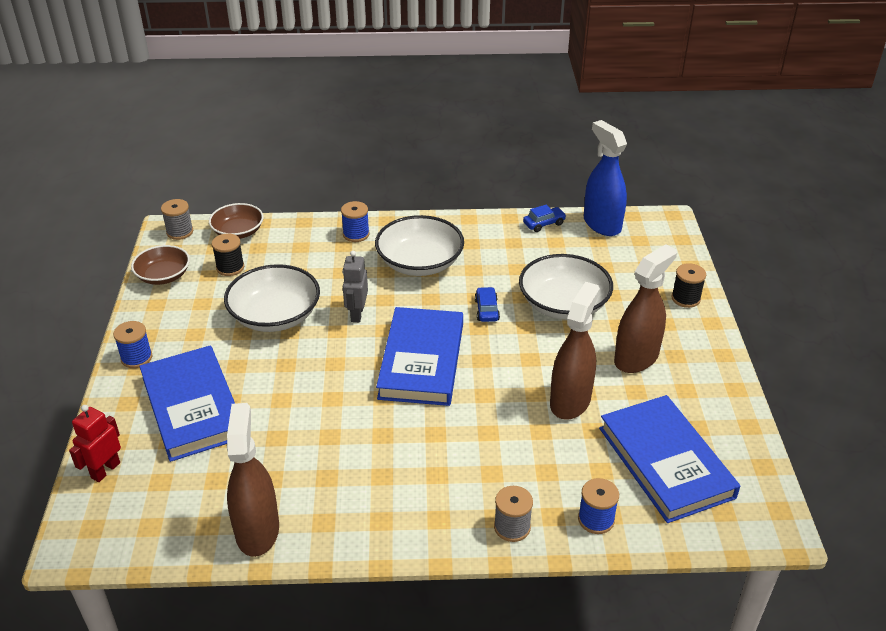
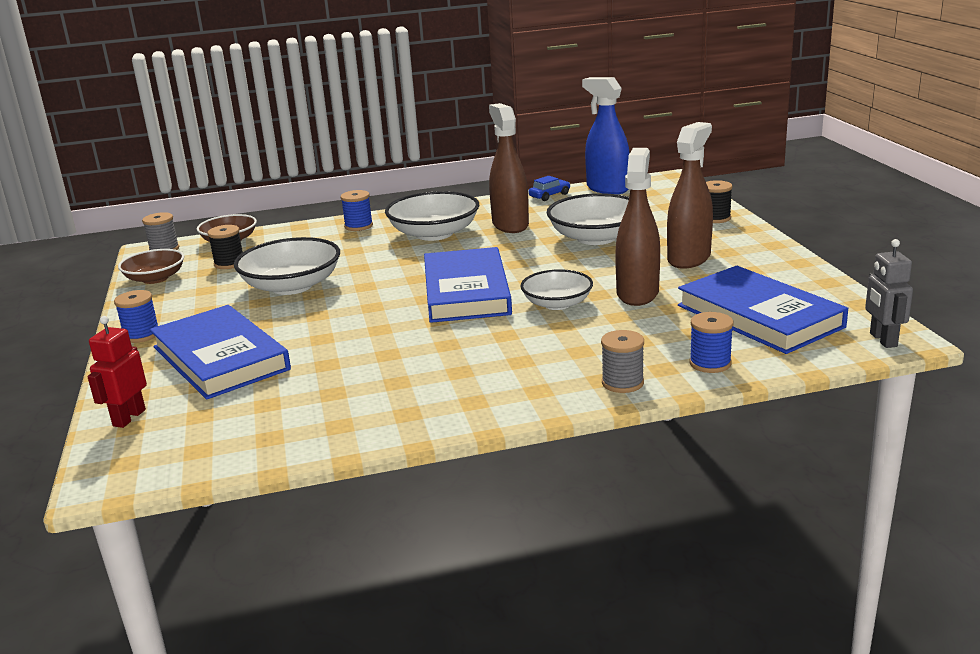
camera: 10 degrees left, 15 degrees down
brown spray bottle [227,403,279,557] -> brown spray bottle moved to [489,103,529,233]
grey robot [342,251,368,322] -> grey robot moved to [865,239,913,348]
blue car [475,287,500,322] -> none
none -> white bowl [520,269,593,310]

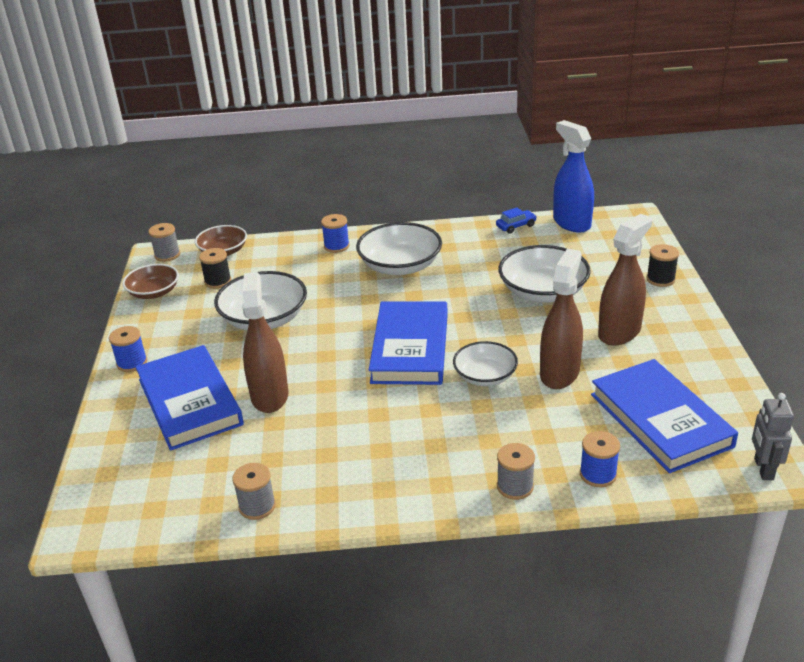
camera: 10 degrees right, 10 degrees up
red robot [87,316,147,428] -> none
brown spray bottle [489,103,529,233] -> brown spray bottle moved to [242,272,289,413]
none -> grey spool [232,463,276,520]

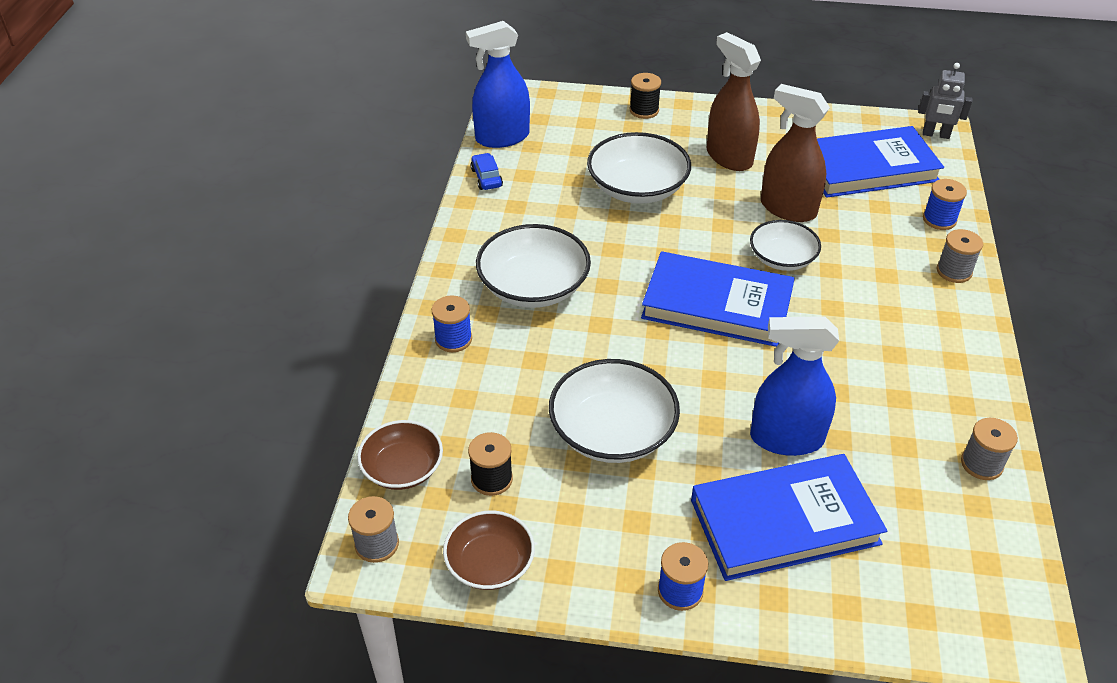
camera: 80 degrees left, 10 degrees up
brown spray bottle [242,272,289,413] -> blue spray bottle [750,316,839,456]

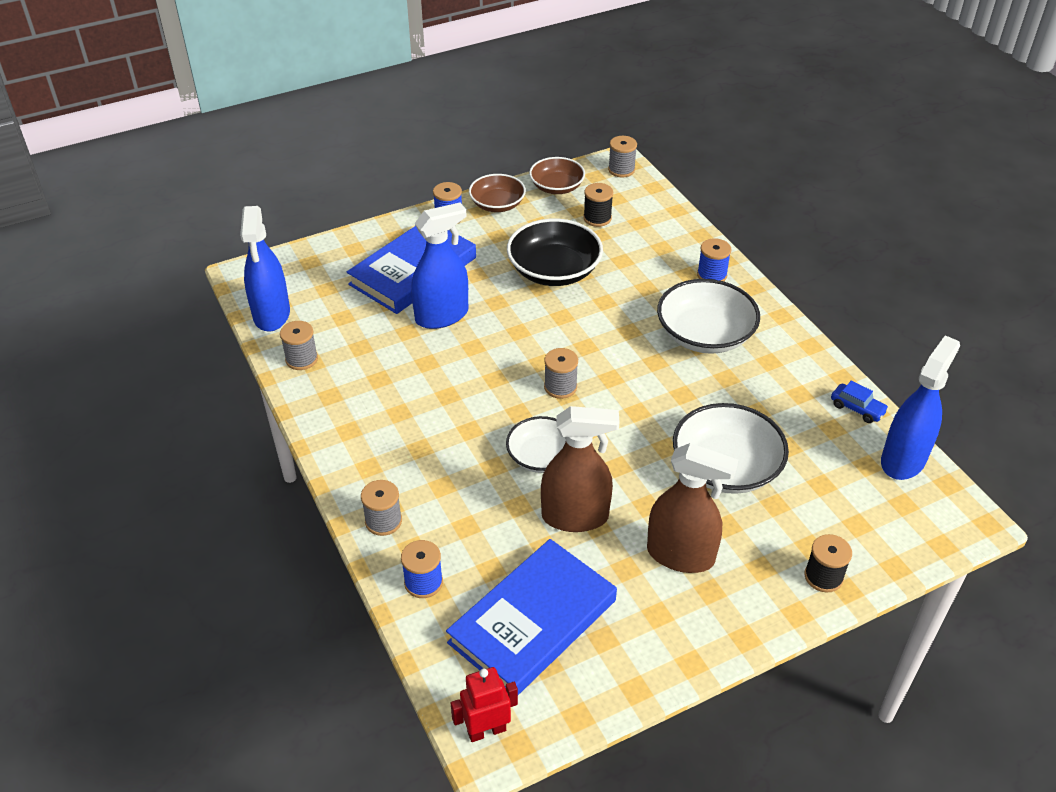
camera: 145 degrees right, 0 degrees up
brown bowl [357,420,443,490] -> brown bowl moved to [469,174,526,212]
white bowl [549,359,680,463] -> black bowl [507,219,603,286]
blue book [641,251,795,347] -> grey spool [544,348,578,399]
grey robot [918,63,972,139] -> red robot [451,667,518,742]
none -> blue spray bottle [240,206,290,331]

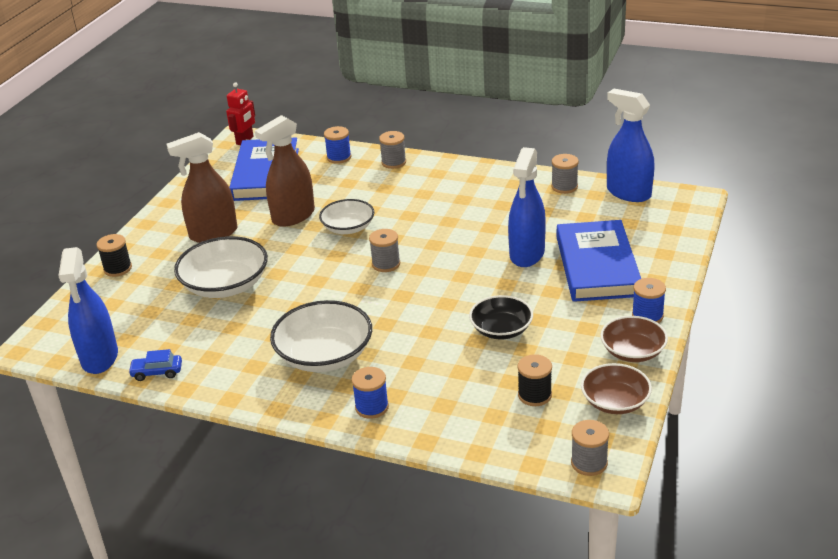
camera: 140 degrees right, 10 degrees down
black bowl [507,219,603,286] -> black bowl [469,295,533,339], size x0.64

